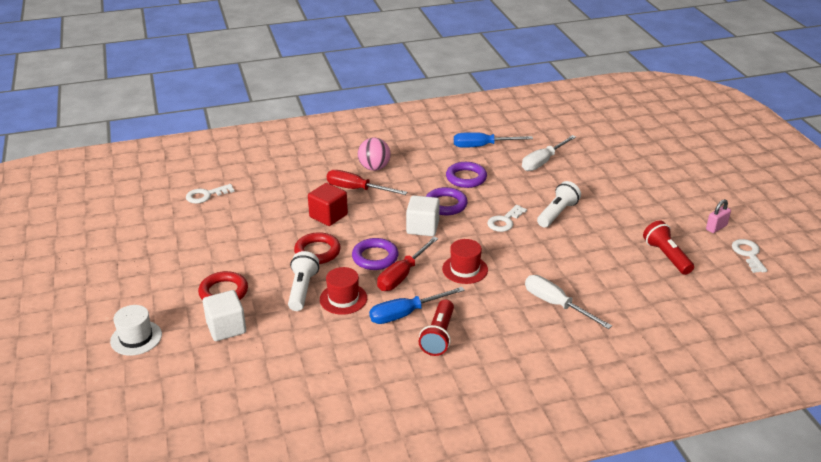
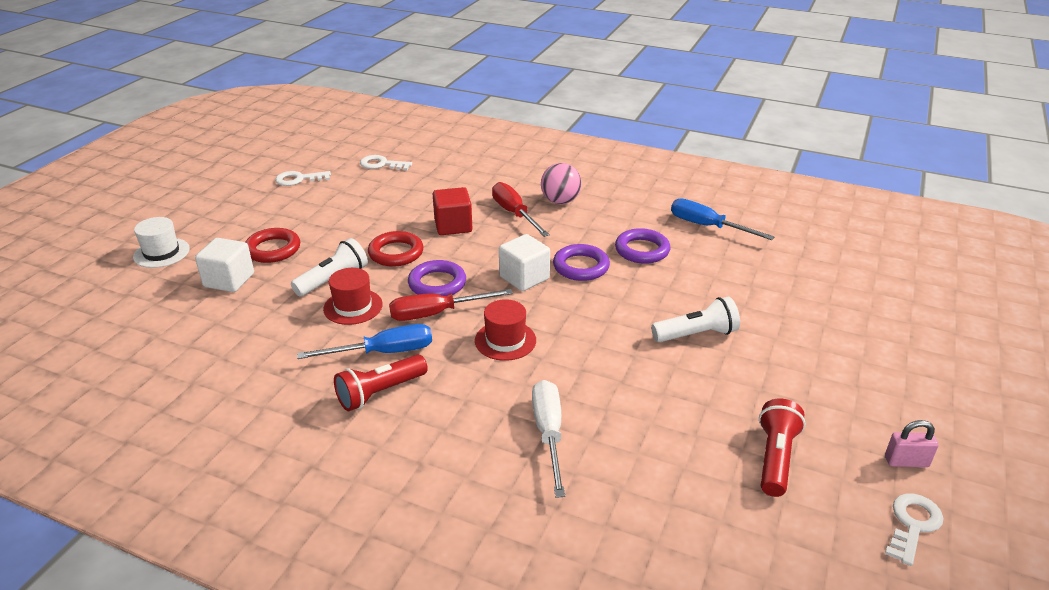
camera: 40 degrees right, 0 degrees up
blue screwdriver [369,287,465,324] -> blue screwdriver turned 150 degrees clockwise [297,324,432,359]
white key [487,205,527,232] -> white key moved to [275,171,331,186]
white screwdriver [522,135,576,171] -> none

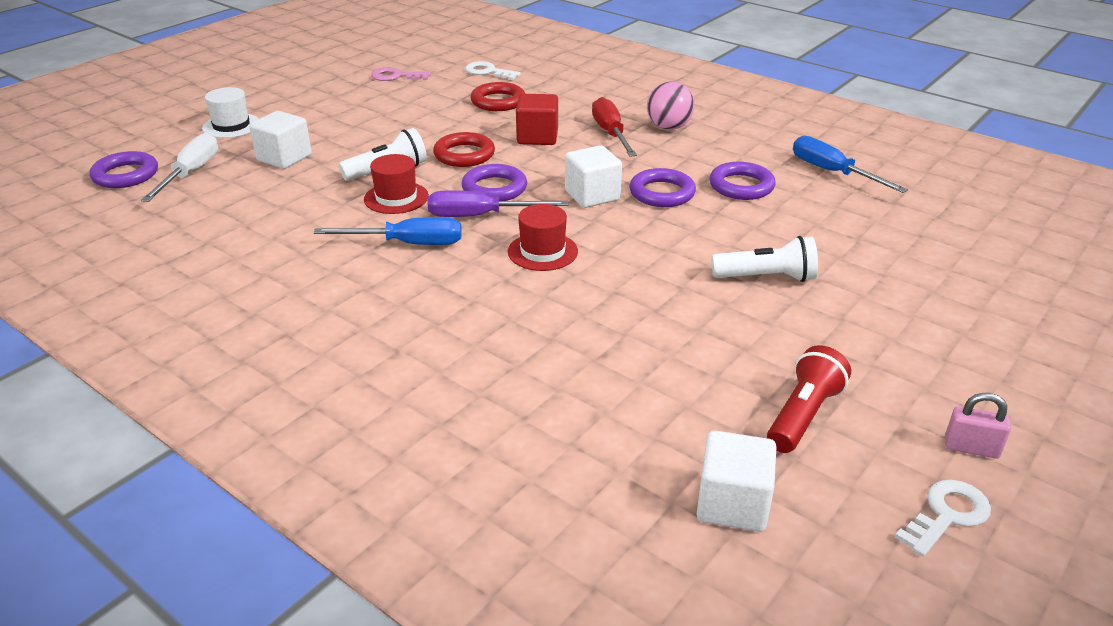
camera: 15 degrees right, 0 degrees up
red ring [245,228,300,263] -> red ring moved to [470,82,525,111]
white key [275,171,331,186] -> pink key [371,67,431,81]
red flashlight [334,355,428,411] -> none
red screwdriver [389,289,513,321] -> purple screwdriver [428,190,568,217]
white screwdriver [532,380,565,498] -> white screwdriver moved to [141,133,218,202]
none -> purple ring [90,151,158,188]
none -> white cube [697,430,776,532]

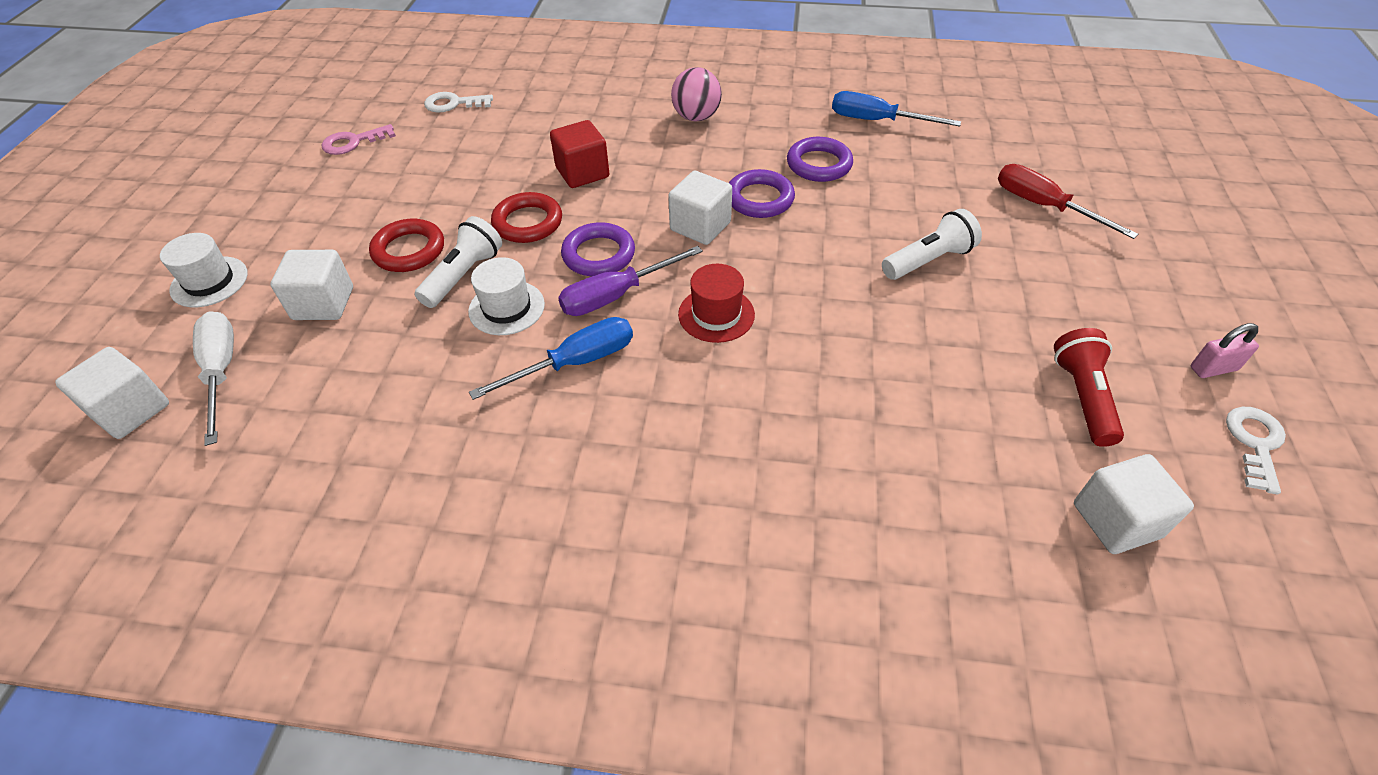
camera: 30 degrees left, 15 degrees up
purple ring [90,151,158,188] -> white cube [55,347,169,439]
red hat [364,154,429,214] -> white hat [468,257,545,335]
red ring [470,82,525,111] -> red ring moved to [369,219,444,272]
red screwdriver [592,97,637,157] -> red screwdriver moved to [998,164,1138,239]

